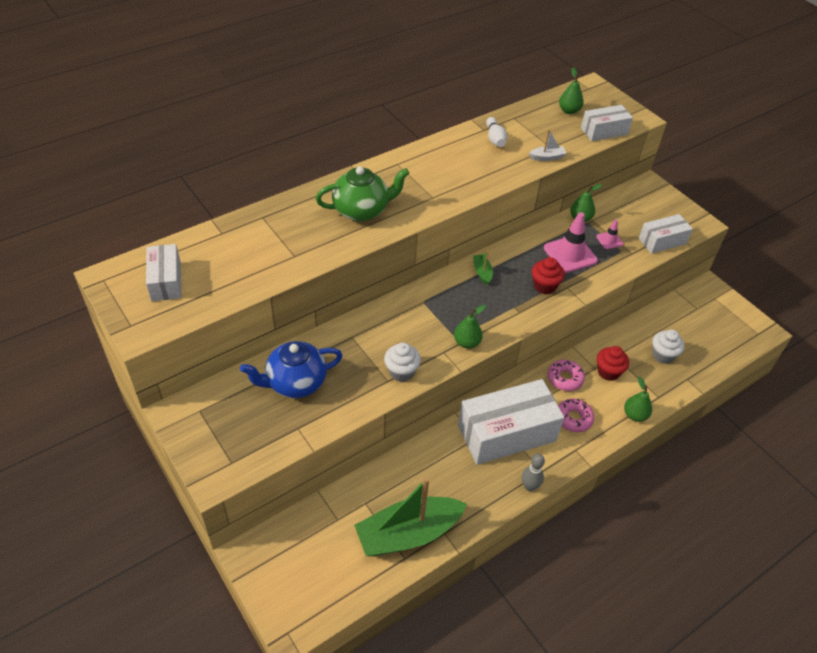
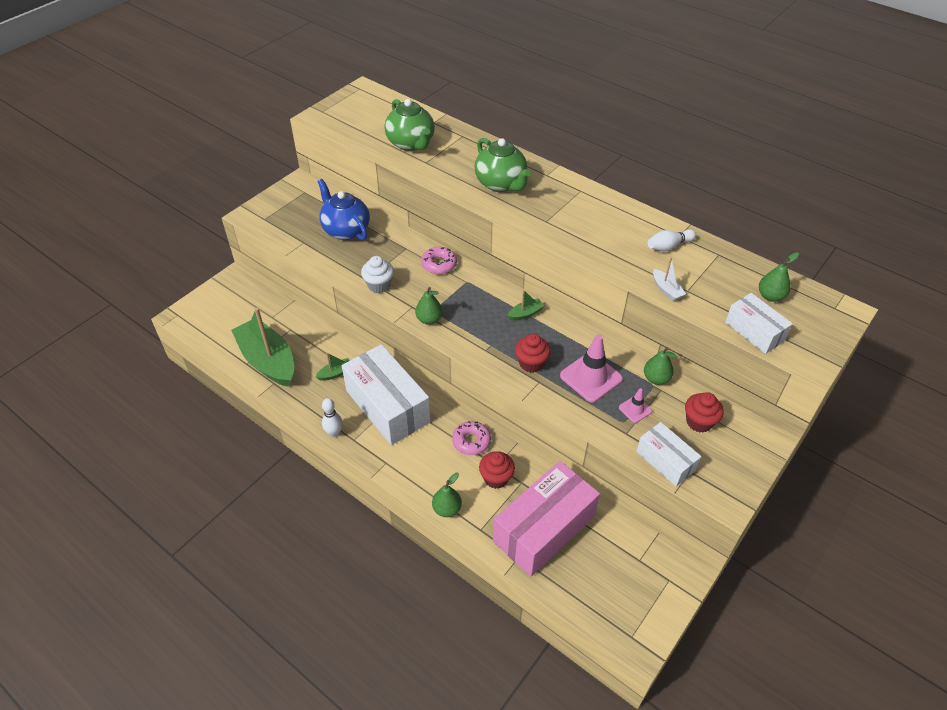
camera: 75 degrees right, 0 degrees up
white box [146,244,181,301] -> none
grey bowling pin [522,454,545,491] -> white bowling pin [322,398,343,437]
pink donut [558,399,594,432] -> pink donut moved to [421,247,457,274]
white cupcake [652,330,685,364] -> pink box [493,461,600,577]
none -> green boat [316,352,350,381]
none -> green teapot [385,99,435,151]
none -> red cupcake [685,392,724,432]

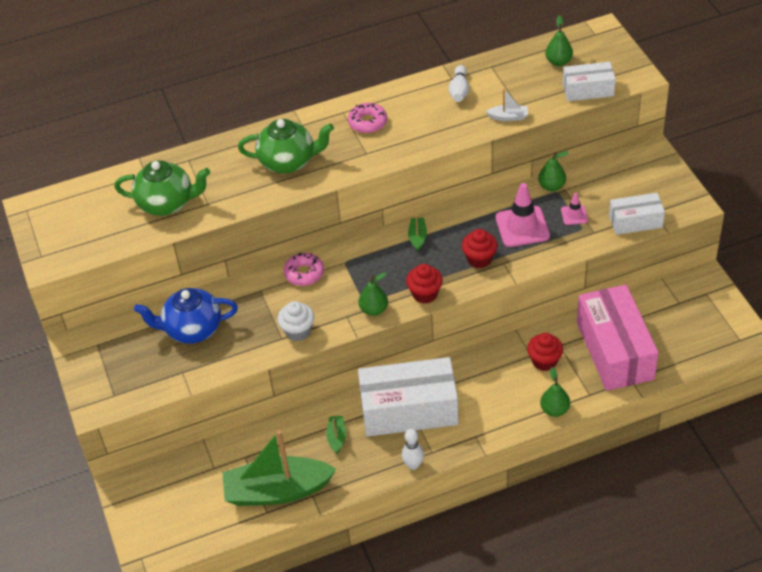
camera: 55 degrees left, 0 degrees up
pink donut [452,421,491,455] -> pink donut moved to [348,103,387,133]
red cupcake [685,392,724,432] -> red cupcake moved to [406,264,443,304]

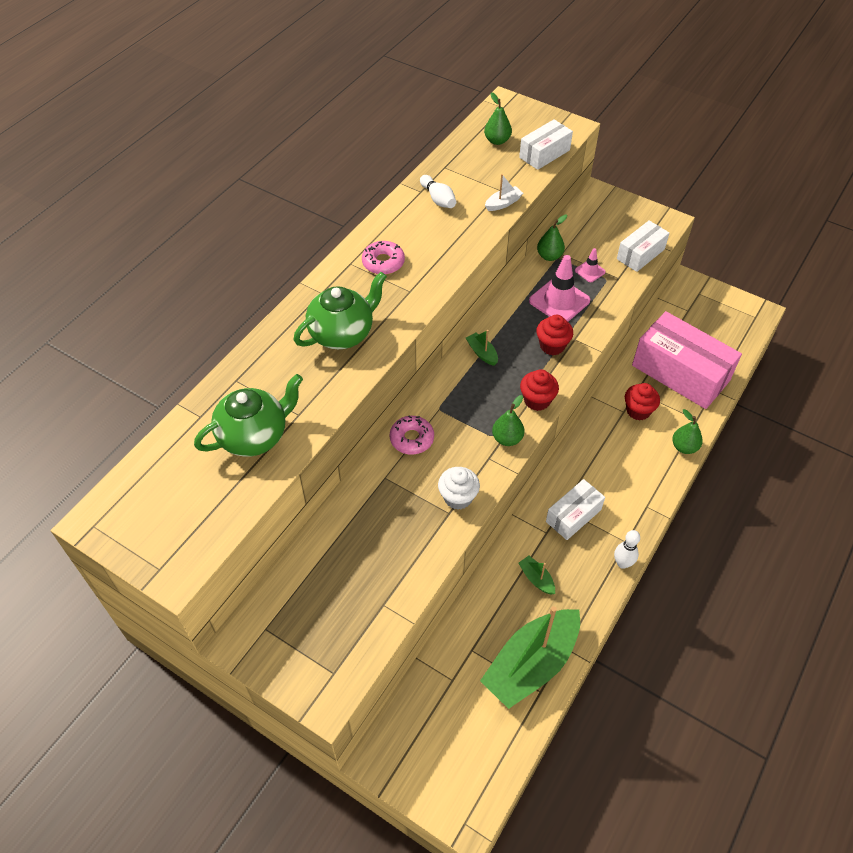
camera: 40 degrees left, 5 degrees up
blue teapot [134,288,238,344] -> none
white box [358,357,459,437] -> white box [546,479,605,540], size x0.54

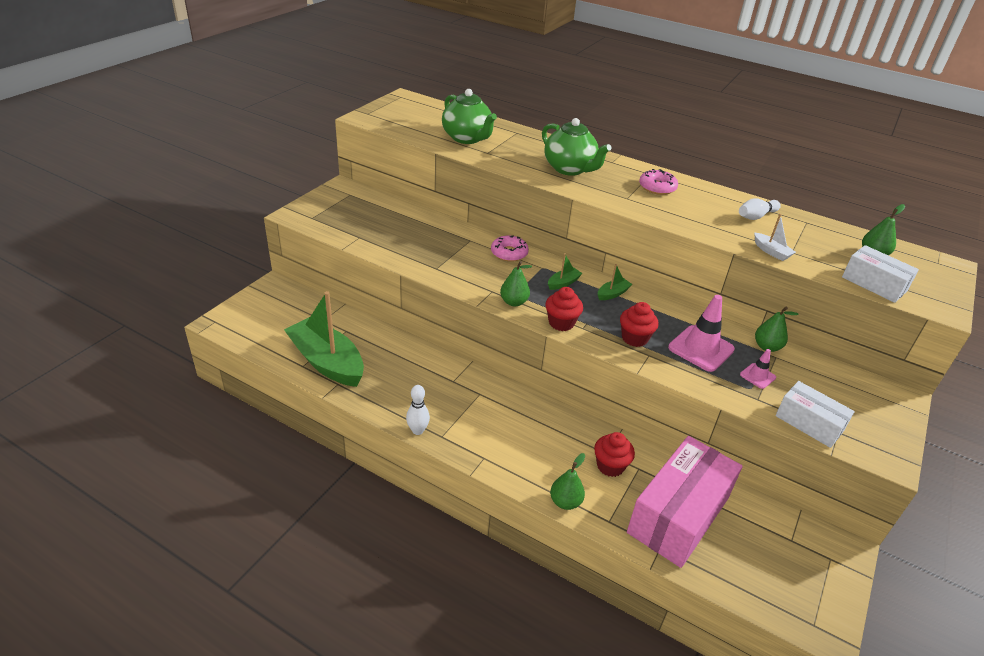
camera: 85 degrees right, 15 degrees down
white cupcake [438,467,480,510] -> none
green boat [518,556,555,595] -> green boat moved to [548,253,583,290]
white box [546,479,605,540] -> none

